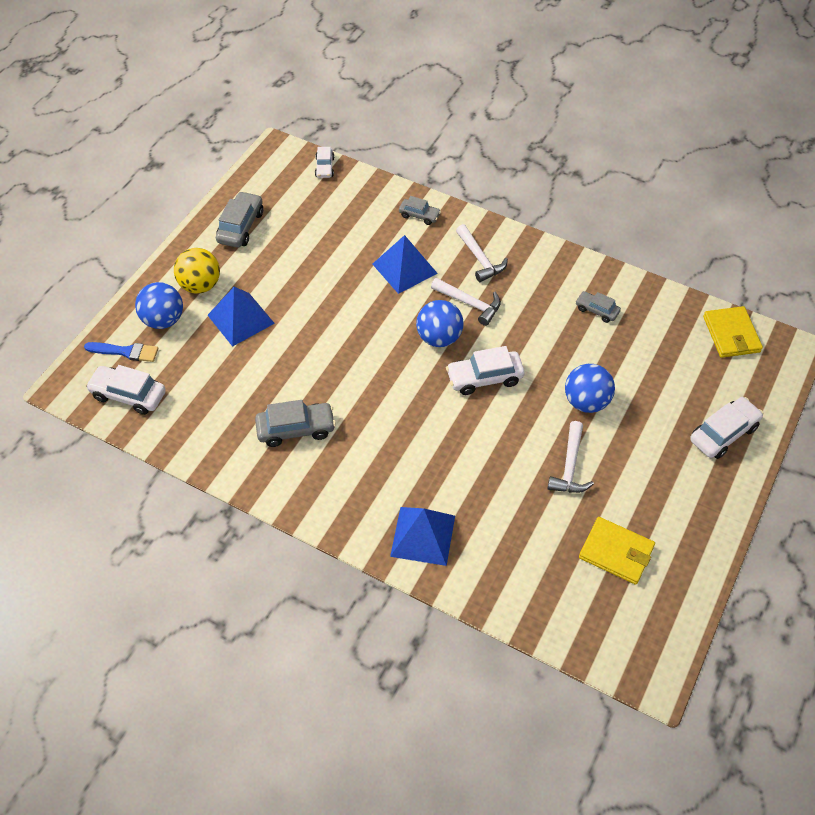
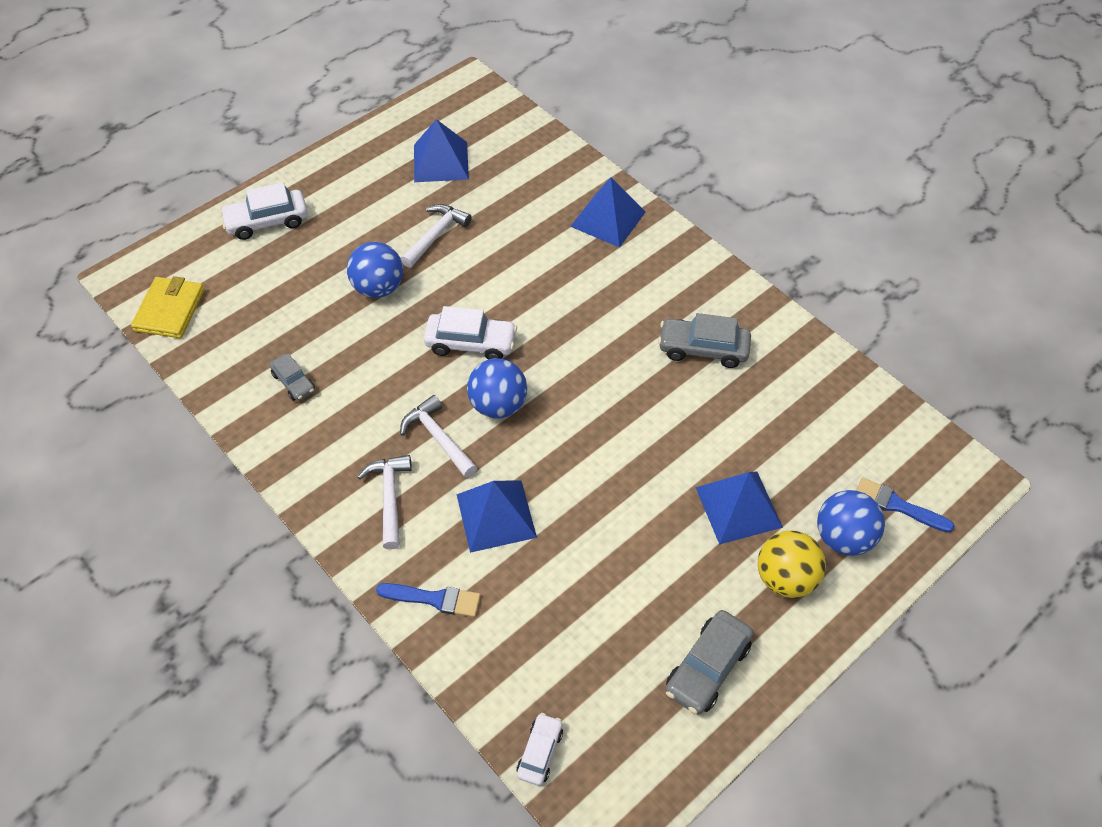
camera: 160 degrees left, 0 degrees up
white car [85,365,166,415] -> none
grey car [399,196,441,225] -> blue brush [376,583,481,617]
yellow wallet [579,517,655,585] -> blue pyramid [414,119,469,182]

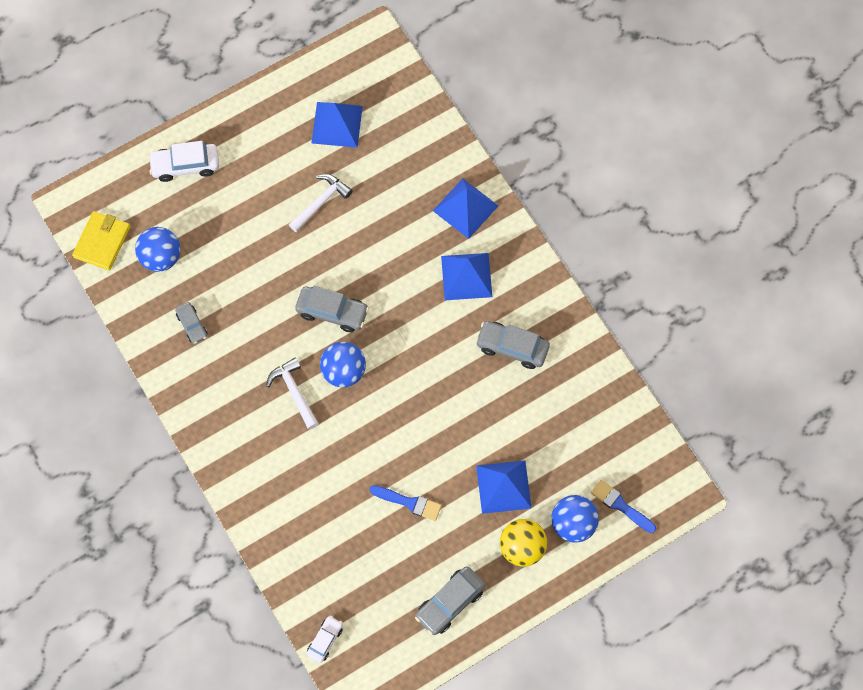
camera: 10 degrees right, 15 degrees up
blue ball [347,242,403,298] -> blue ball moved to [135,227,180,272]
white hammer [358,455,412,550] -> none
blue brush [376,583,481,617] -> blue brush moved to [369,485,442,521]
white car [424,306,517,360] -> grey car [295,286,369,332]
blue pyramid [456,480,537,553] -> blue pyramid moved to [441,253,492,300]

